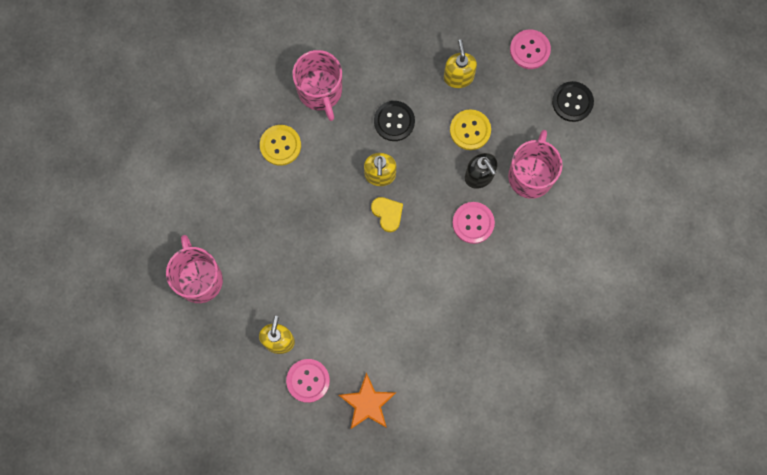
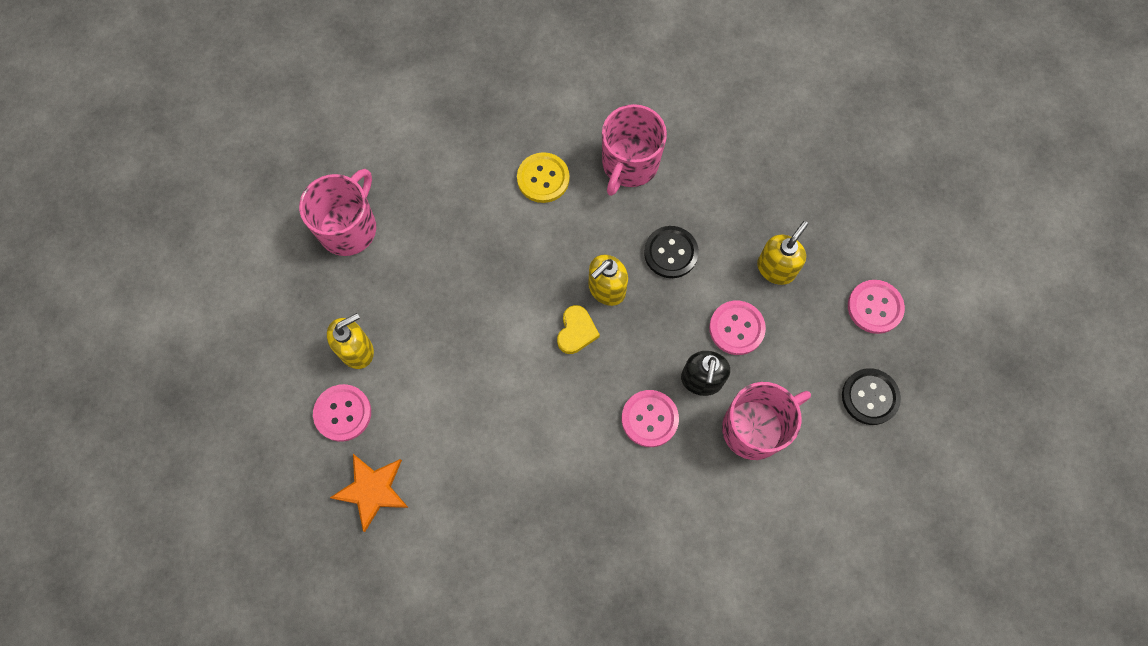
camera: 45 degrees right, 5 degrees down
yellow button [450,109,491,150] -> pink button [709,300,766,355]

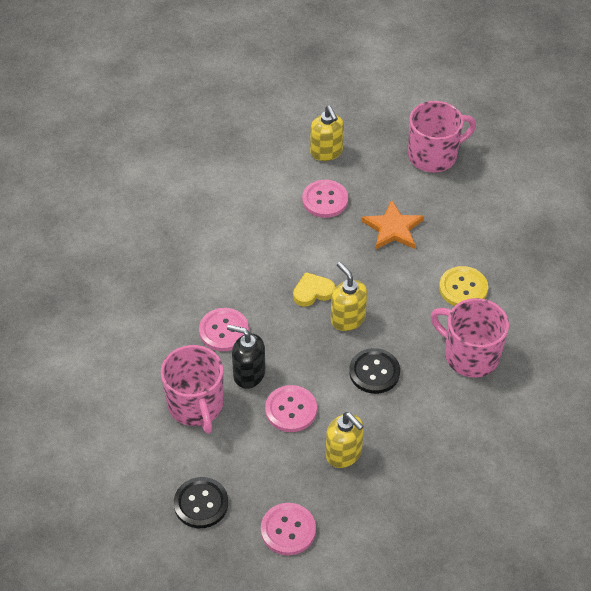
camera: 100 degrees right, 20 degrees down
pink mug [299,169,376,256] -> pink mug turned 60 degrees counterclockwise [408,101,476,172]
pink button [313,384,371,442] -> pink button moved to [302,180,348,218]
orange star [330,454,409,532] -> orange star moved to [362,199,424,249]
yellow heart [557,305,600,354] -> yellow heart turned 135 degrees clockwise [293,272,335,307]

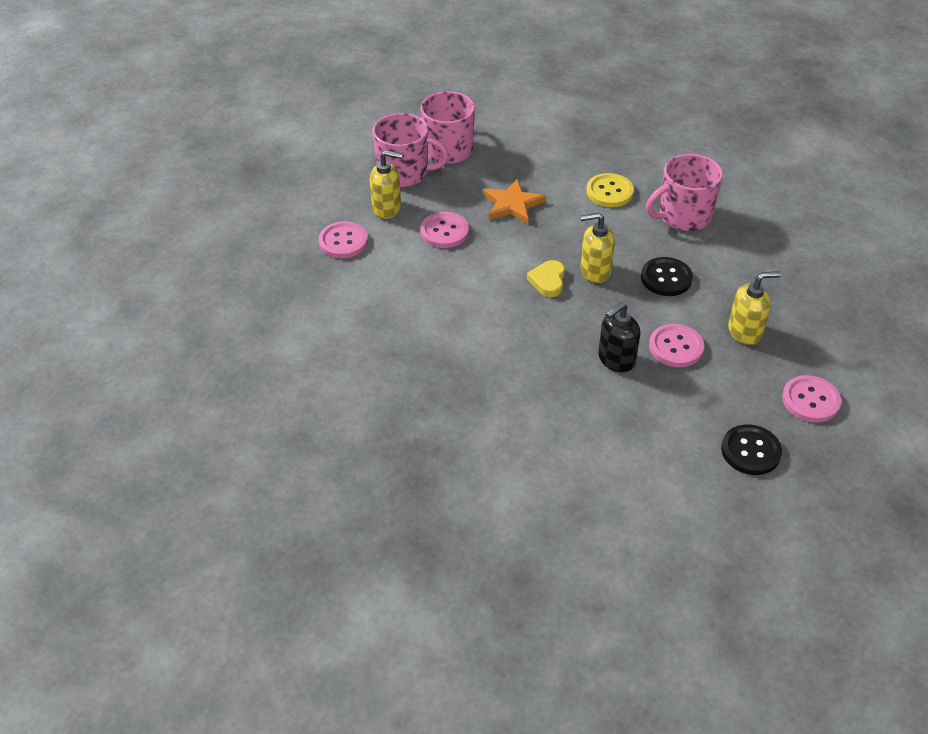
camera: 60 degrees left, 5 degrees down
pink mug [161,345,224,434] -> pink mug moved to [372,113,449,187]
pink button [199,308,249,351] -> pink button moved to [318,221,368,258]

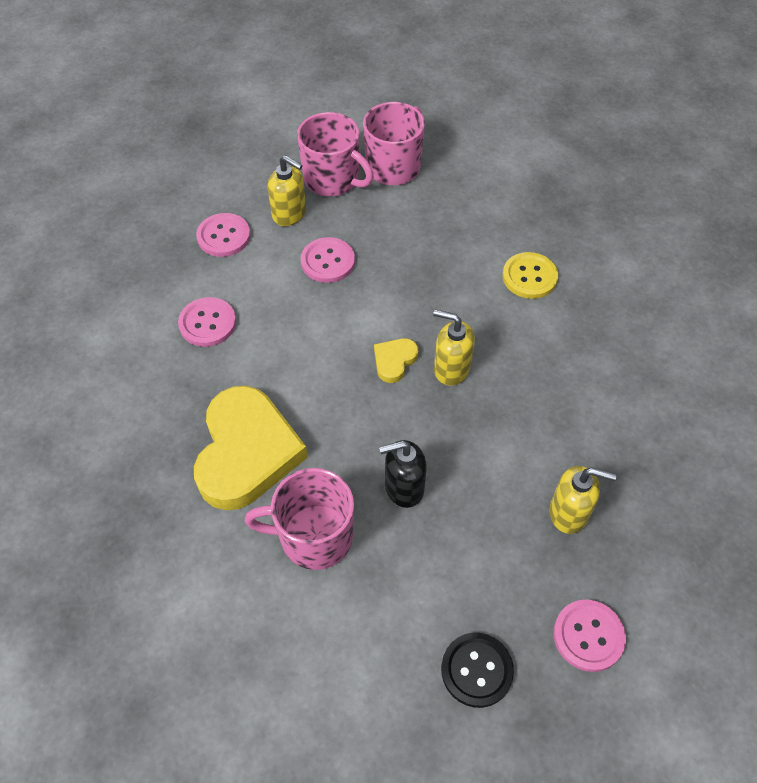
camera: 25 degrees right, 10 degrees up
orange star [483,178,546,224] -> none
black button [641,257,693,296] -> none
pink mug [646,154,723,231] -> pink mug moved to [245,468,354,570]
pink button [649,324,704,367] -> pink button moved to [178,297,236,347]
none -> yellow heart [194,386,308,510]

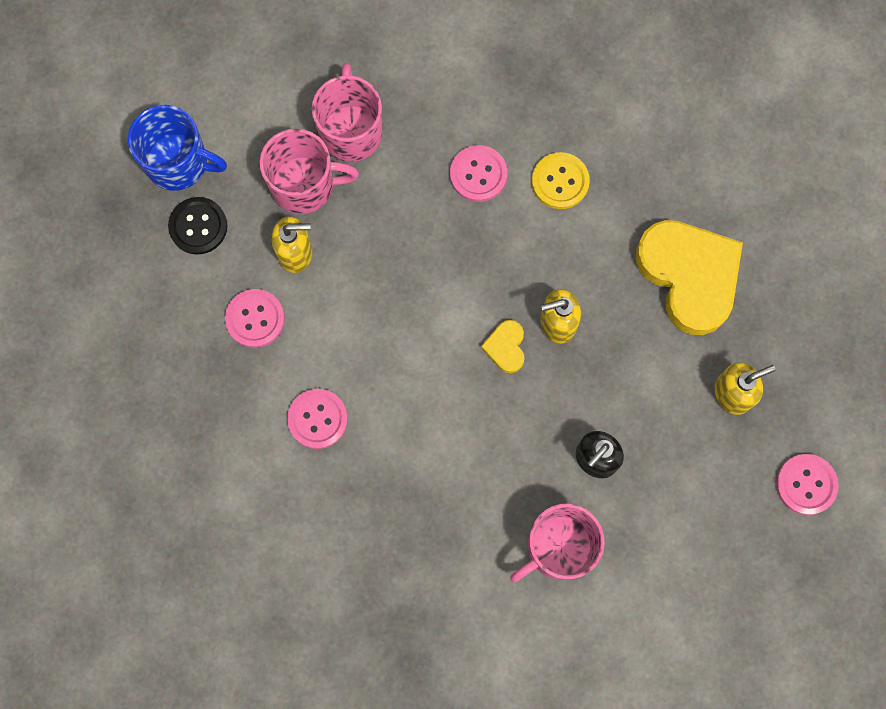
camera: 35 degrees left, 20 degrees up
yellow heart [194,386,308,510] -> yellow heart moved to [636,220,743,335]
pink button [301,237,355,283] -> pink button moved to [450,145,507,202]
black button [441,633,514,708] -> black button moved to [168,197,227,255]
none -> blue mug [128,105,227,191]

